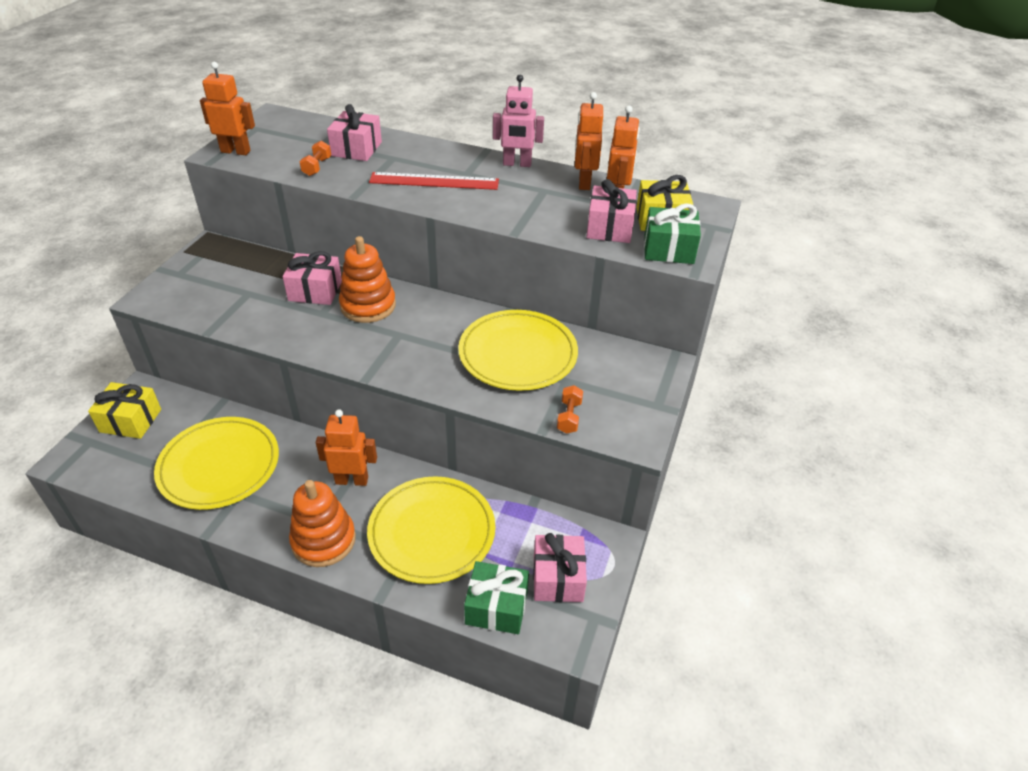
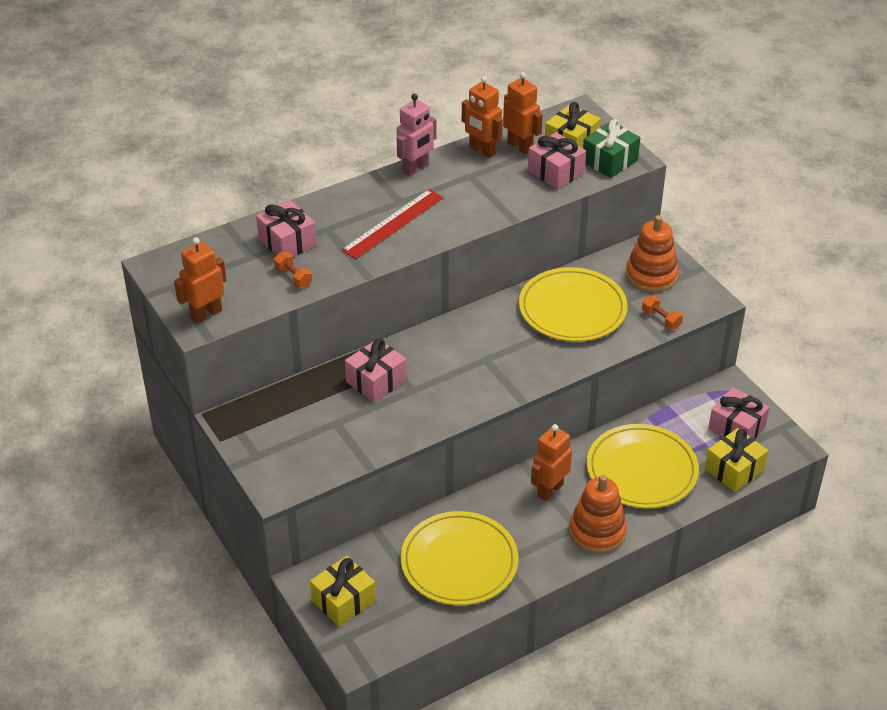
camera: 50 degrees left, 0 degrees up
orange stacking toy [339,236,396,323] -> orange stacking toy moved to [626,215,679,293]
green gift [464,561,529,634] -> yellow gift [705,428,768,492]

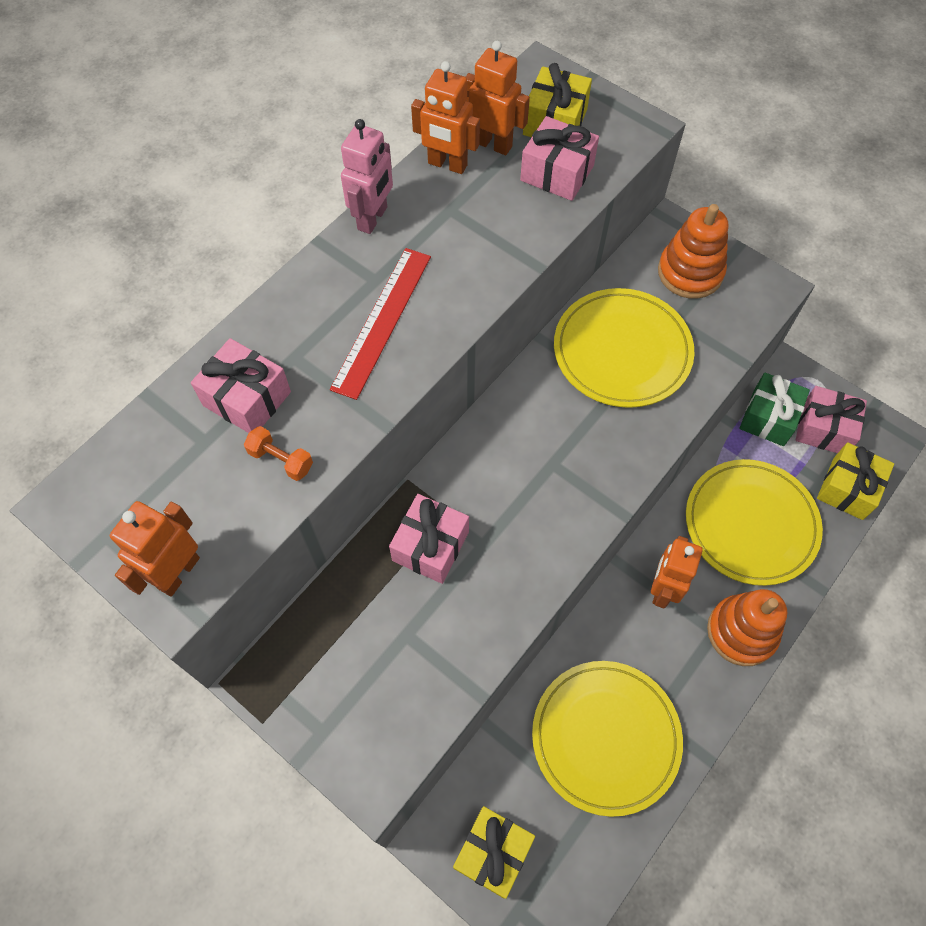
camera: 20 degrees left, 20 degrees up
green gift [583,119,640,178] -> green gift moved to [740,373,810,446]
orange dumbbell [642,295,683,329] -> none

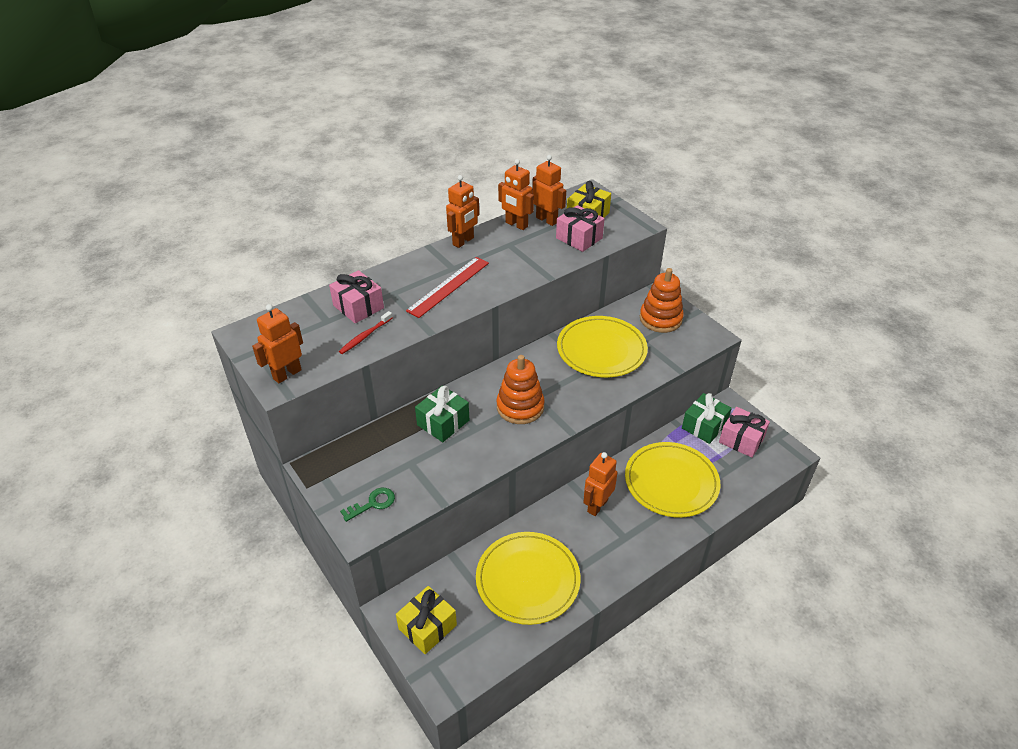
camera: 15 degrees right, 20 degrees down
orange dumbbell [244,426,313,481] -> red toothbrush [339,311,392,354]
pink robot [341,119,393,234] -> orange robot [446,175,479,248]
pink gift [389,494,469,584] -> green gift [415,386,469,442]
orange stacking toy [707,589,788,666] -> orange stacking toy moved to [497,355,545,424]
yellow gift [817,442,894,520] -> none
none -> green key [340,488,395,522]

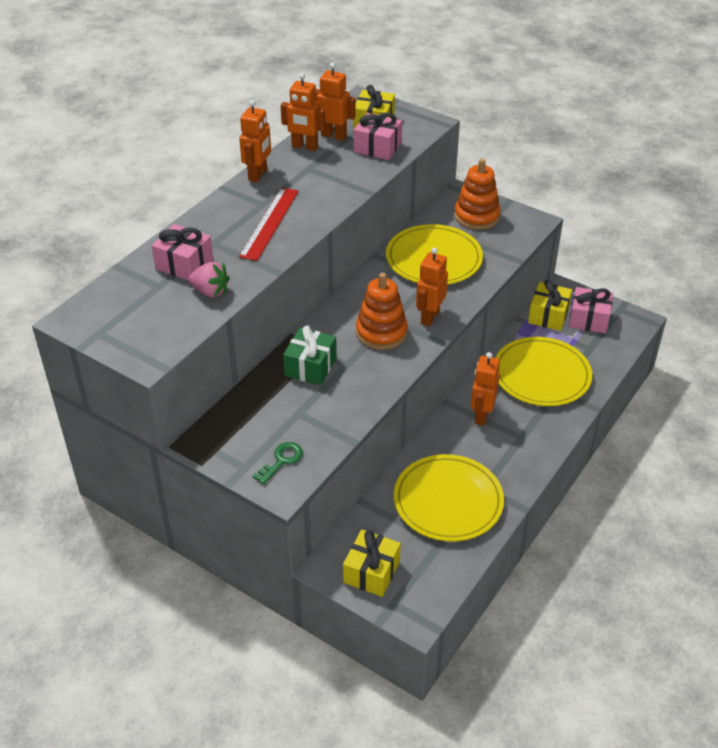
camera: 20 degrees left, 0 degrees up
orange robot [252,304,303,383] -> orange robot moved to [416,247,448,326]
red toothbrush [339,311,392,354] -> pink strawberry [188,262,230,297]
green gift [682,393,732,444] -> yellow gift [528,280,572,331]

